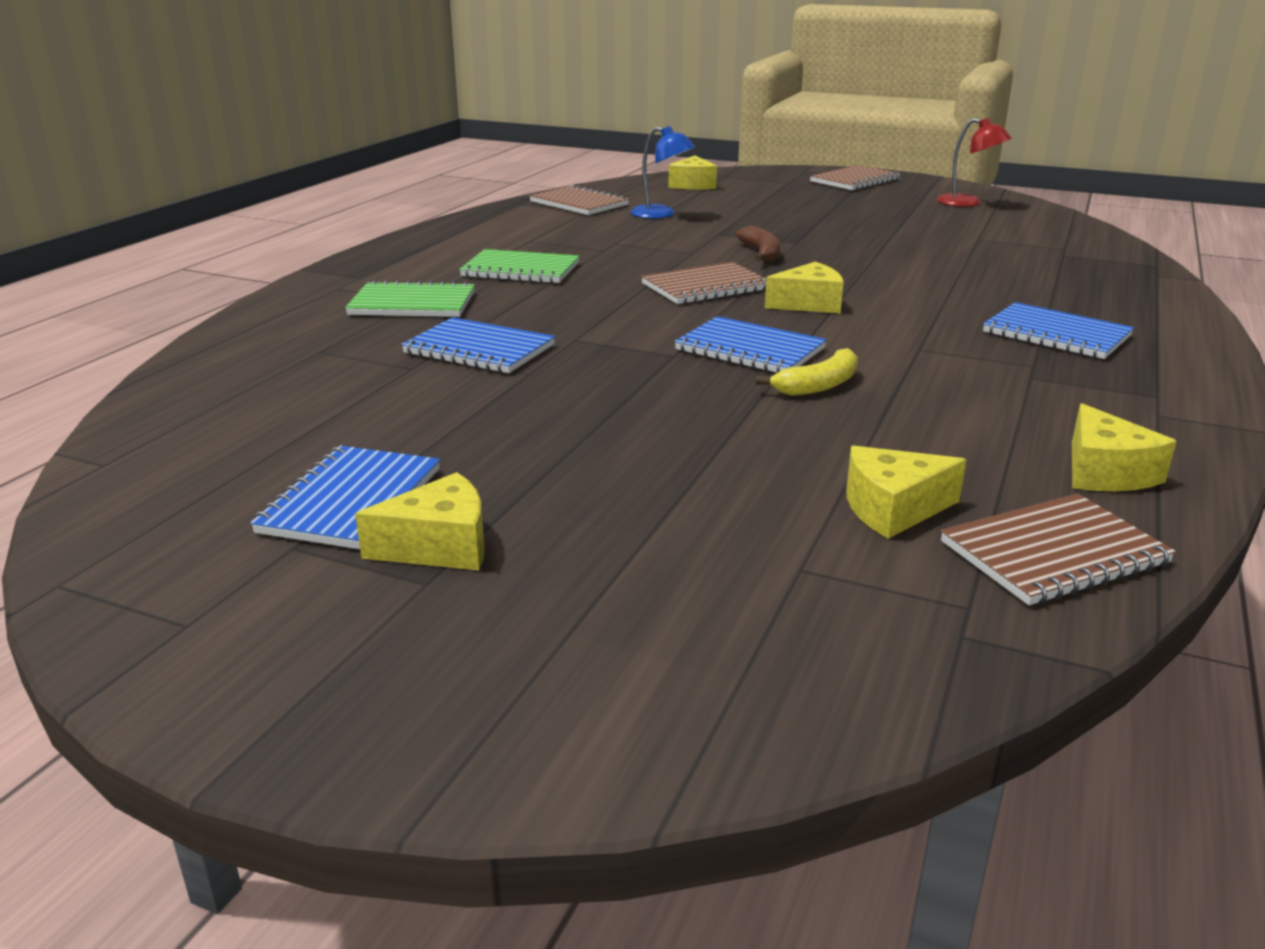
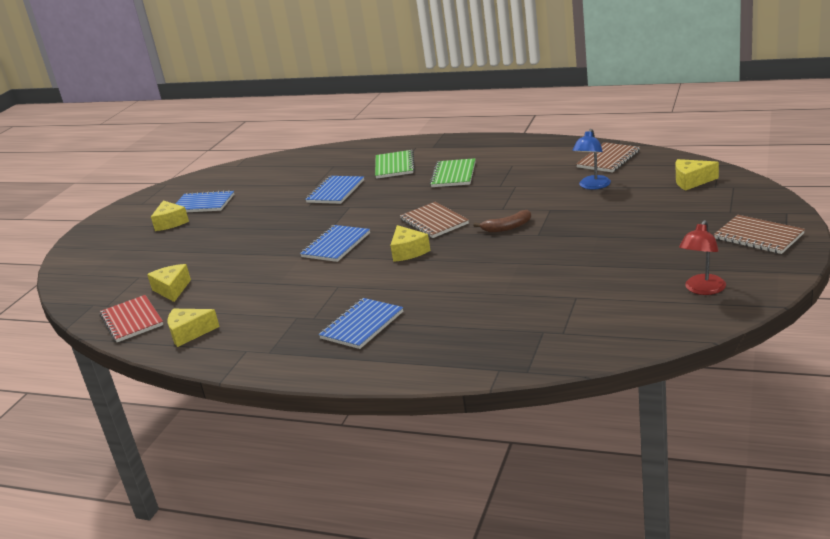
camera: 90 degrees right, 0 degrees up
yellow banana [756,348,858,396] -> none
brown notebook [941,494,1176,605] -> red notebook [100,295,163,342]

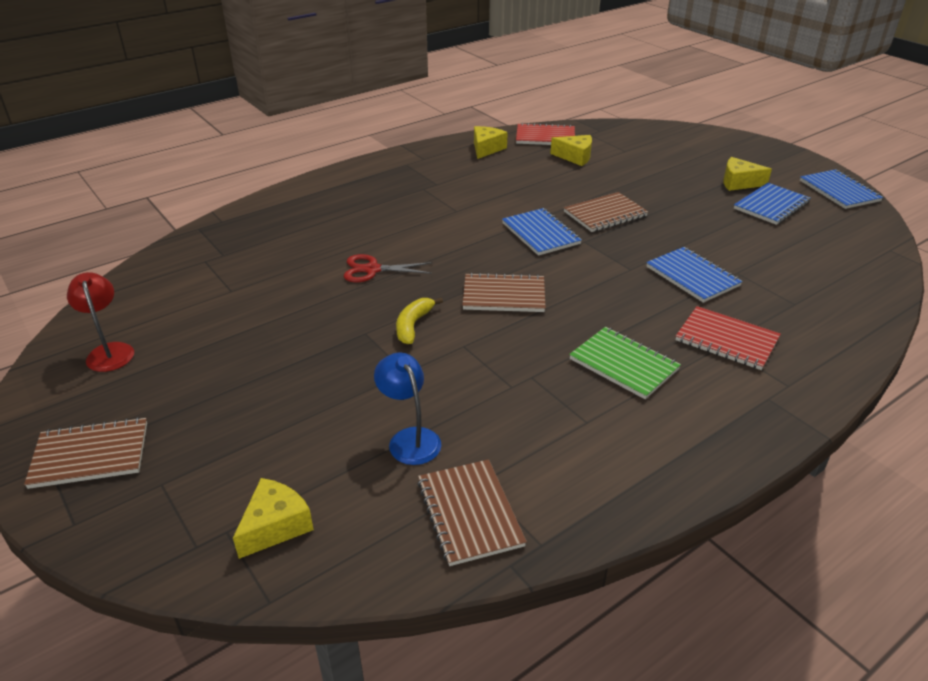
camera: 120 degrees right, 10 degrees up
blue notebook [318,298,403,349] -> blue notebook moved to [800,169,883,209]
green notebook [375,150,415,179] -> red notebook [676,306,781,370]
yellow cheese [390,225,431,262] -> none
brown banana [473,210,531,233] -> yellow banana [396,298,443,344]
none -> red scissors [344,254,433,282]
none -> brown notebook [564,192,648,232]

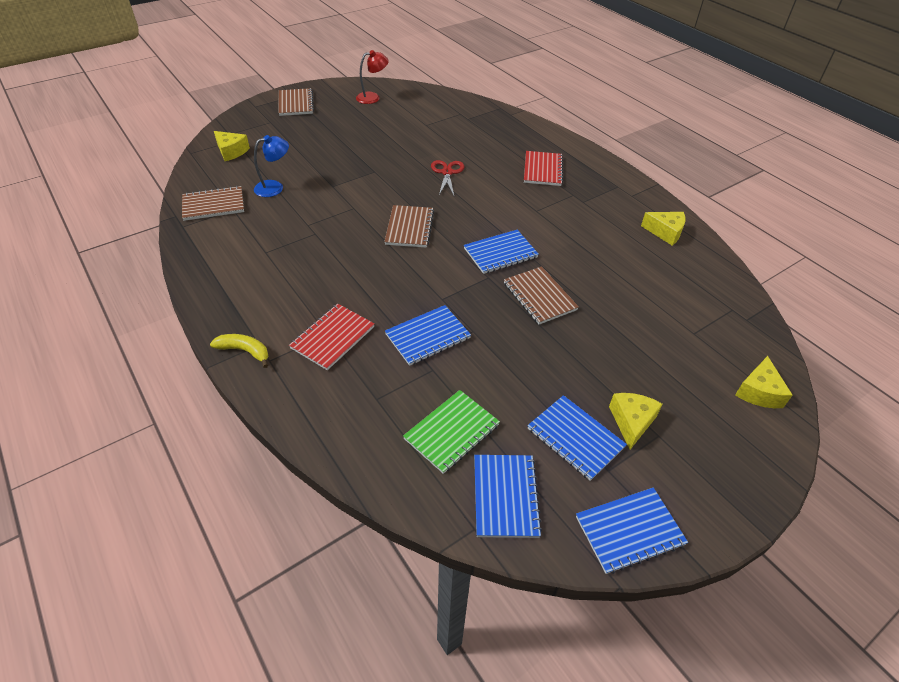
camera: 90 degrees right, 10 degrees up
yellow banana [396,298,443,344] -> yellow banana moved to [210,334,268,368]
red notebook [516,123,575,145] -> red notebook moved to [524,151,563,186]
yellow cheese [550,135,592,166] -> yellow cheese moved to [735,356,793,408]
green notebook [569,327,681,399] -> green notebook moved to [403,390,500,474]
none -> blue notebook [474,455,542,538]

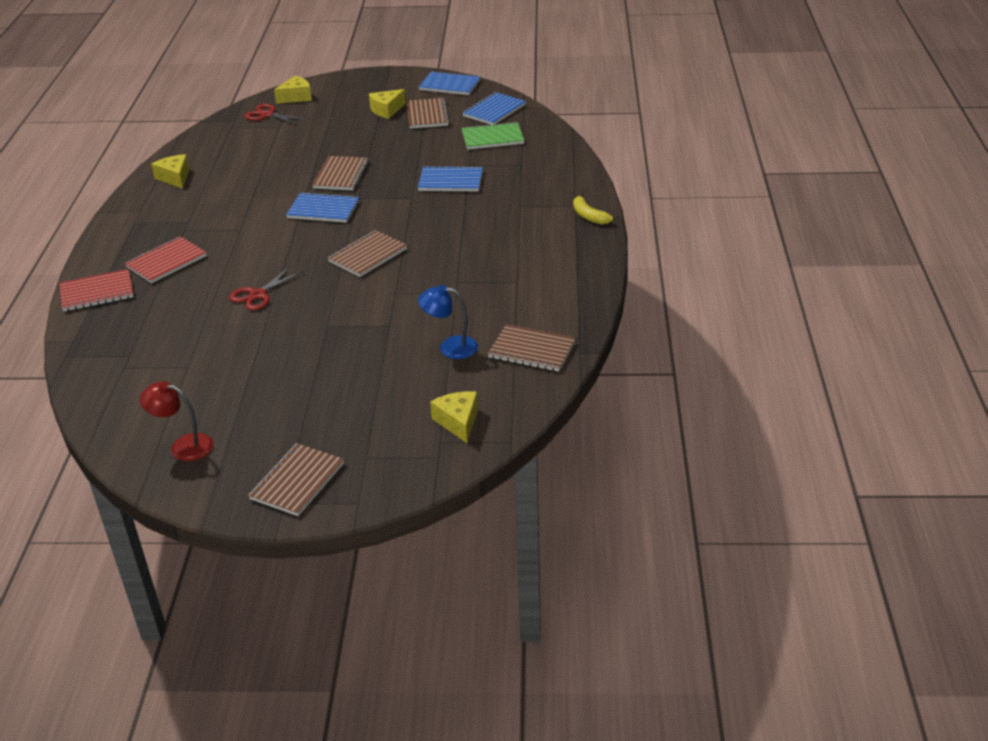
camera: 140 degrees left, 10 degrees down
red notebook [289,303,375,370] -> red notebook moved to [60,269,134,312]
blue notebook [527,395,627,481] -> brown notebook [407,98,450,129]
none -> red scissors [245,104,307,125]

